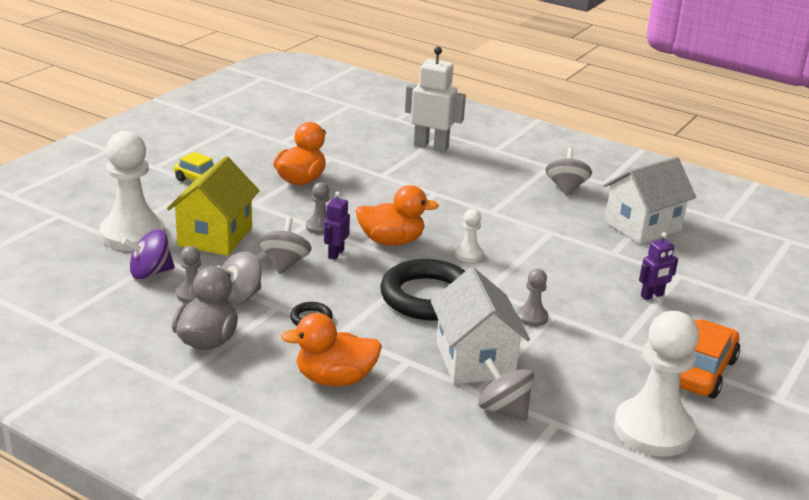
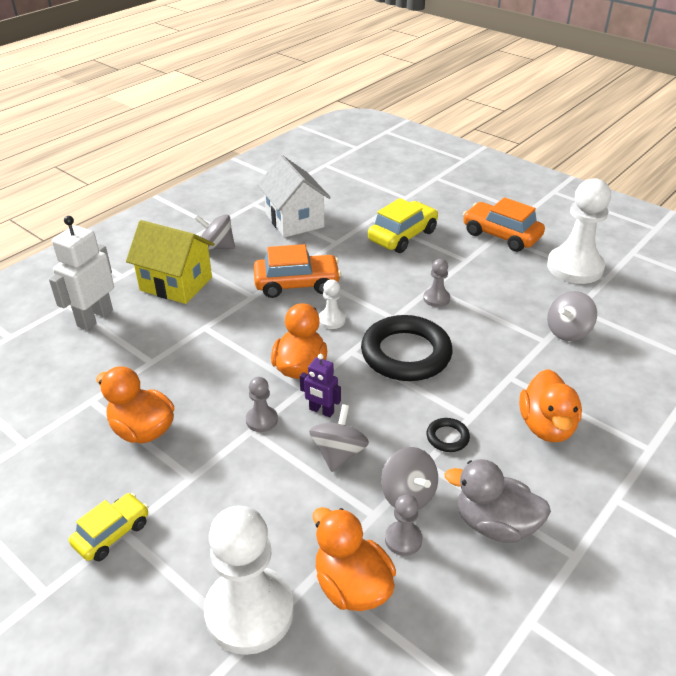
camera: 80 degrees left, 10 degrees up
purple spinning top [122,229,175,279] -> orange duck [313,507,396,611]
yellow house [167,156,260,256] -> yellow house moved to [126,220,214,304]
grey spinning top [258,217,312,274] -> grey spinning top turned 90 degrees clockwise [309,404,369,472]
white house [431,267,530,384] -> none
purple robot [639,232,678,300] -> yellow car [368,198,438,253]
none -> orange car [253,244,341,298]

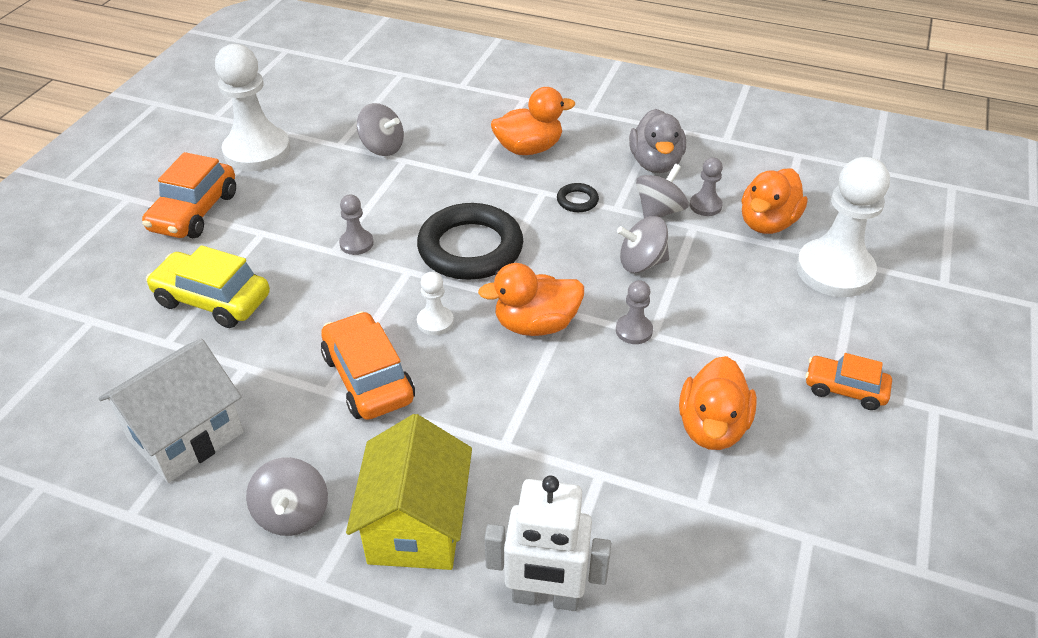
camera: 110 degrees left, 5 degrees up
yellow car [69,493,148,561] -> orange car [805,353,892,410]
purple robot [300,354,341,417] -> none

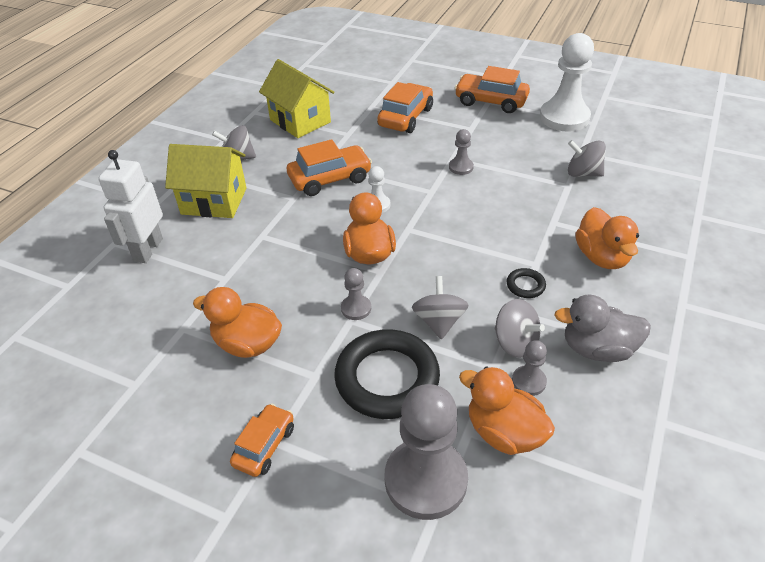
camera: 95 degrees right, 0 degrees up
white house [98,338,244,483] -> yellow house [259,59,335,138]
yellow car [146,245,270,328] -> orange car [377,82,433,133]
grey spinning top [357,103,404,156] -> grey spinning top turned 75 degrees clockwise [568,140,606,177]
black ring [417,203,523,280] -> black ring moved to [334,329,440,419]
white pawn [796,157,890,297] -> grey pawn [385,384,468,520]

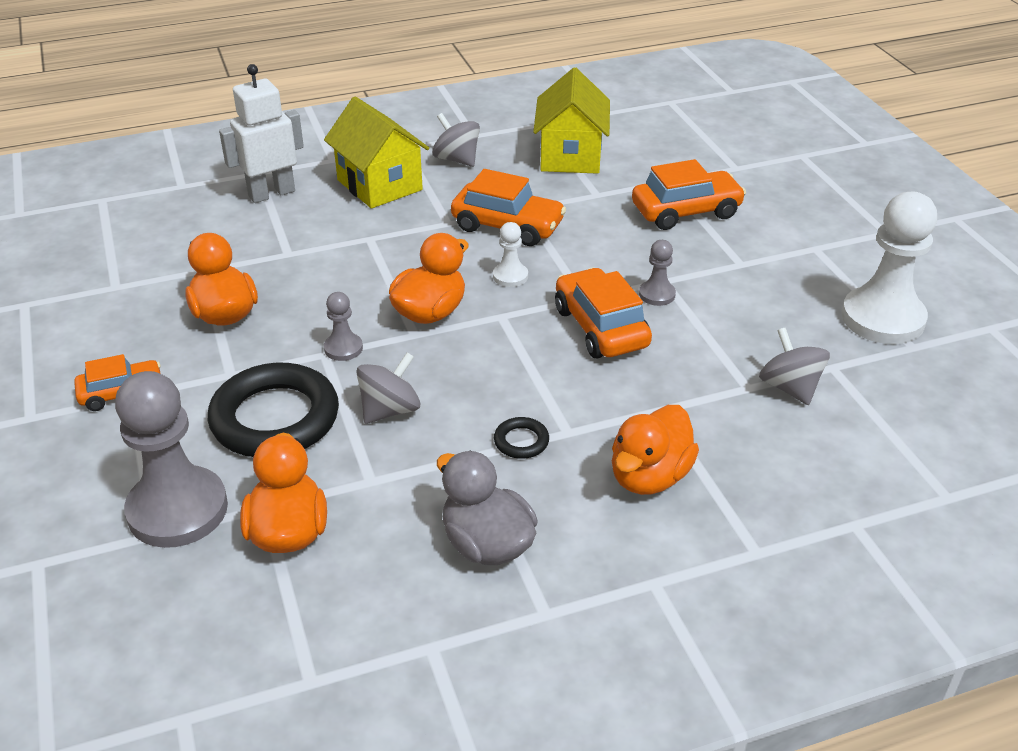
camera: 45 degrees right, 5 degrees down
orange car [454,66,530,113] -> orange car moved to [555,267,652,359]
grey spinning top [495,299,545,358] -> none
grey pawn [512,340,547,396] -> none

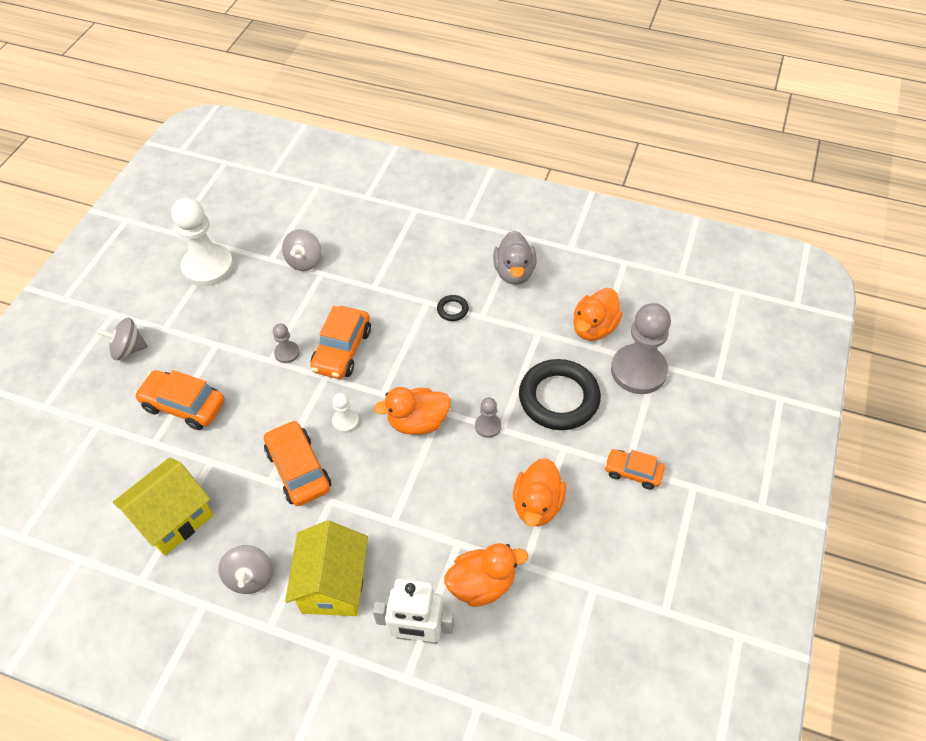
camera: 140 degrees left, 15 degrees up
grey spinning top [356,352,420,424] -> grey spinning top moved to [97,317,148,360]
orange duck [612,405,699,495] -> orange duck moved to [444,543,528,607]

